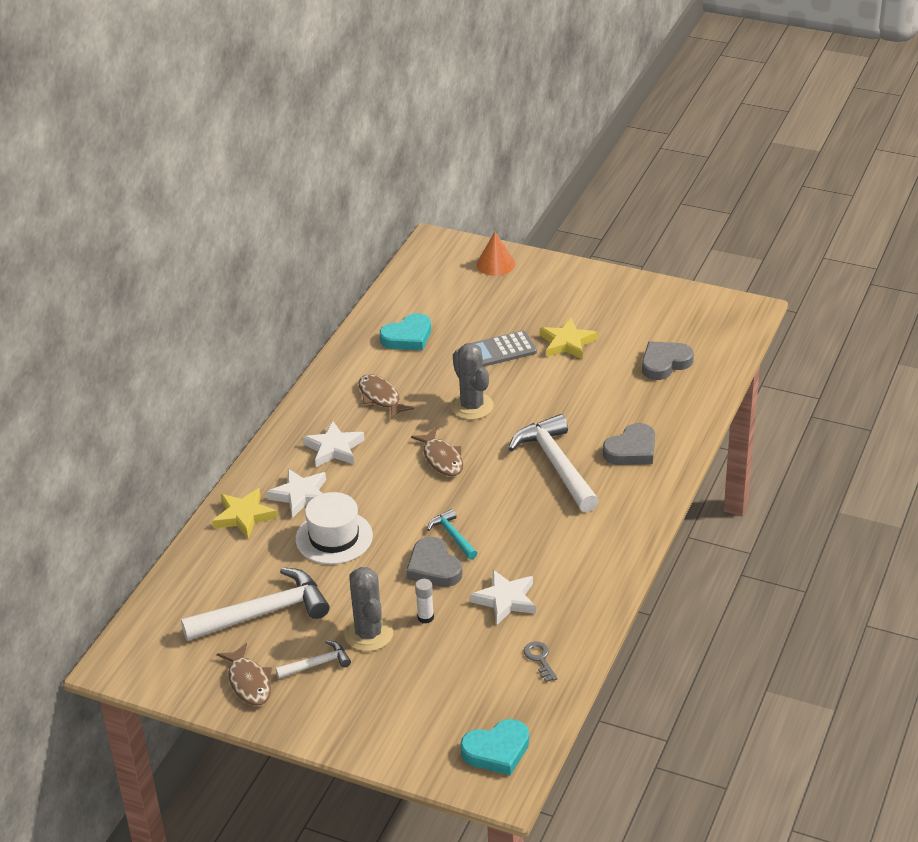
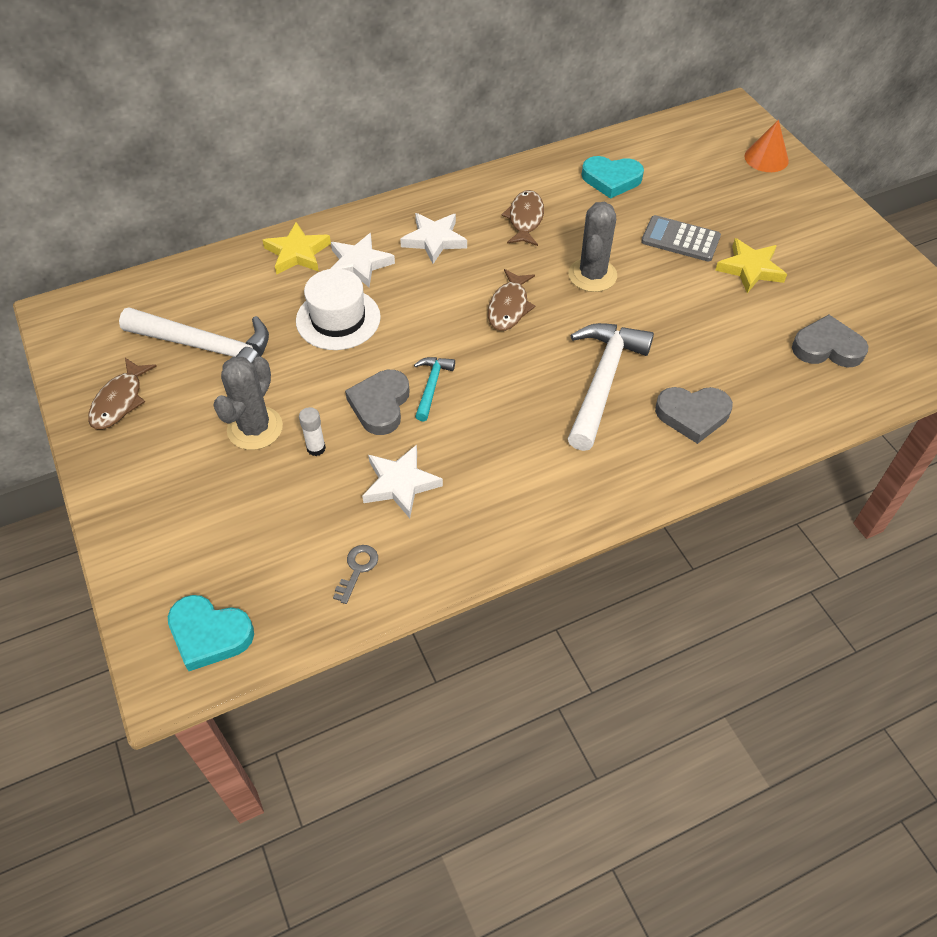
camera: 40 degrees right, 15 degrees up
white hammer [275,640,351,679] -> none

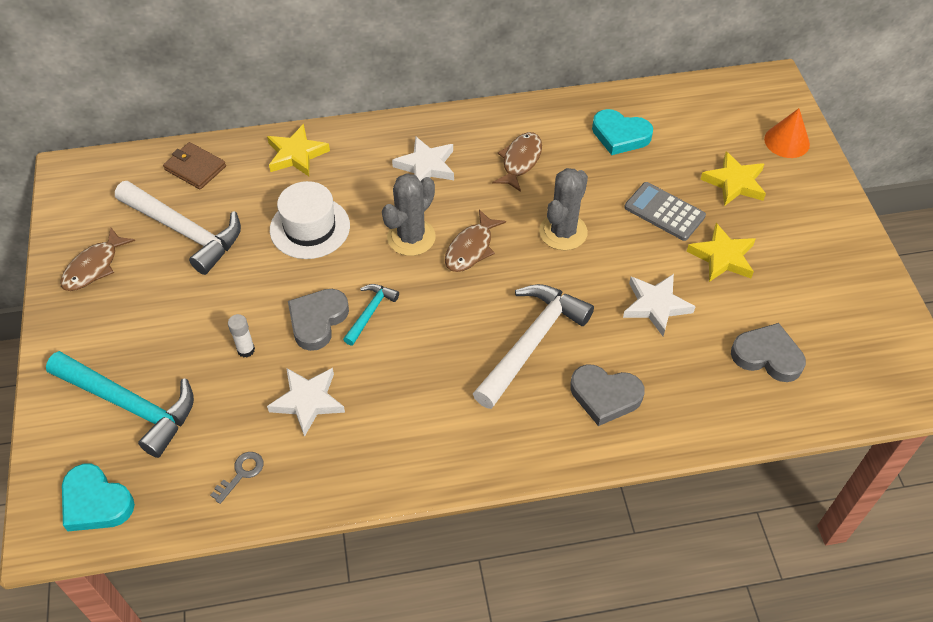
camera: 15 degrees right, 0 degrees up
grey cactus [213,356,283,450] -> grey cactus moved to [382,173,436,256]
white star [330,233,395,287] -> white star moved to [623,274,696,336]
none -> turquoise hammer [46,351,194,458]
none -> brown wallet [163,142,226,190]
none -> yellow star [700,151,766,206]

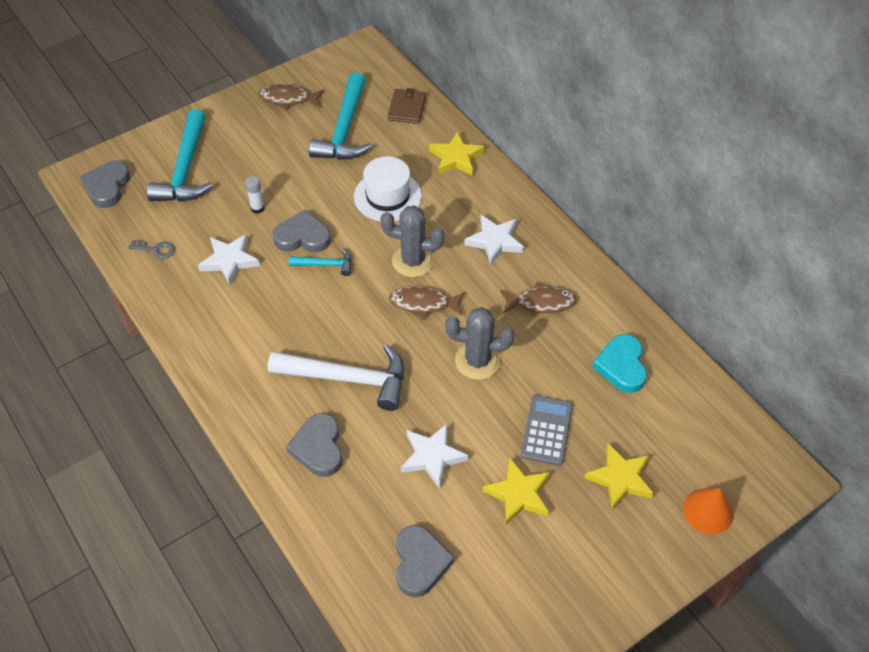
camera: 65 degrees right, 0 degrees up
turquoise heart [62,464,135,531] -> grey heart [80,161,130,208]
white hammer [115,181,241,275] -> turquoise hammer [309,72,371,160]

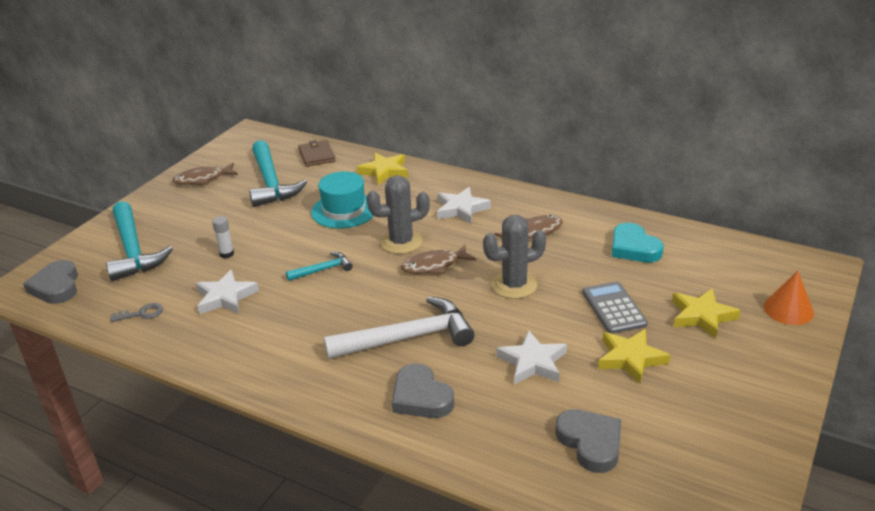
camera: 25 degrees left, 20 degrees down
grey heart [273,210,331,253] -> none
white hat [354,156,422,221] -> turquoise hat [311,171,374,229]

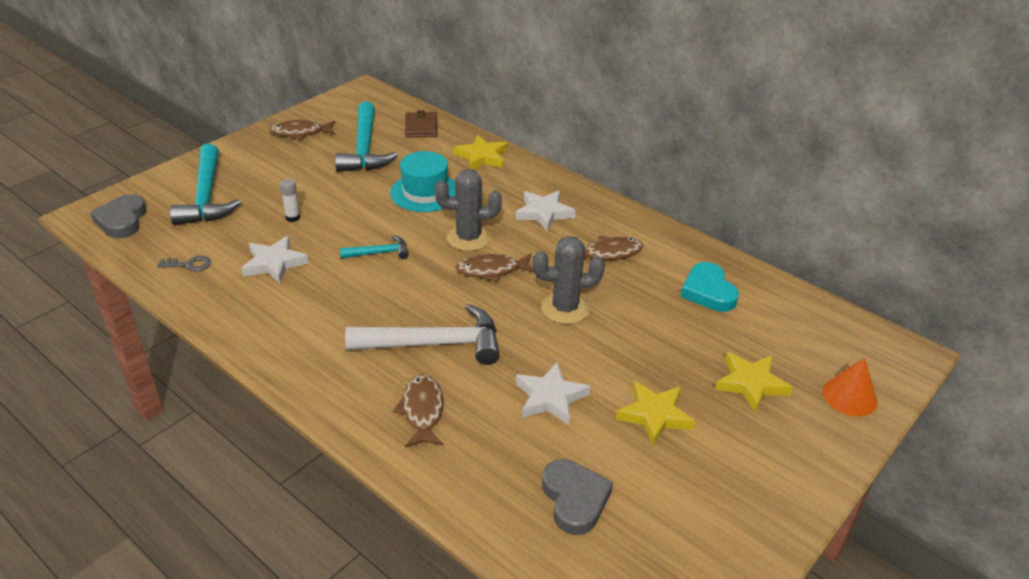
camera: 10 degrees right, 5 degrees up
grey heart [392,363,454,418] -> brown fish [393,374,443,448]
grey calculator [582,281,648,334] -> none

